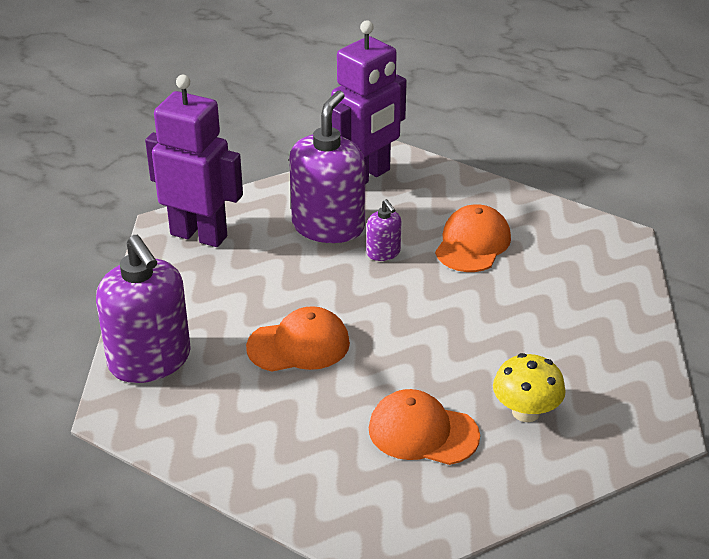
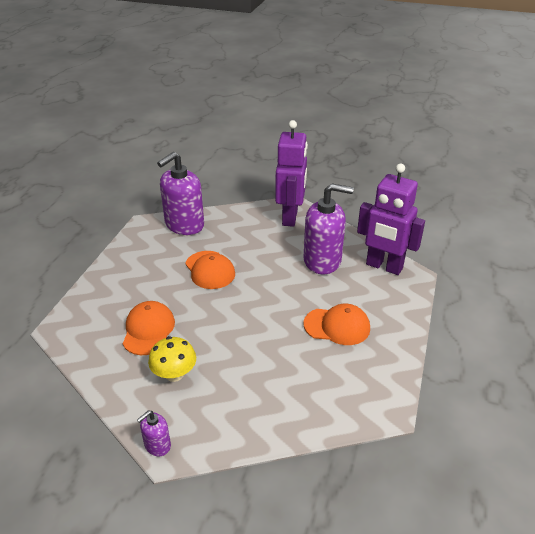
camera: 75 degrees right, 0 degrees up
purple soap dispenser [367,199,401,261] -> purple soap dispenser moved to [137,411,171,457]

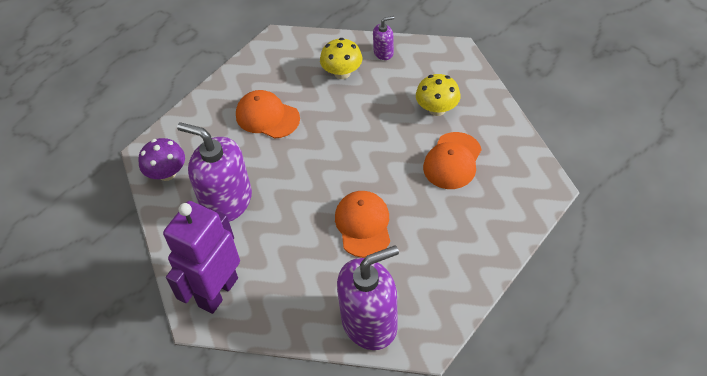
camera: 155 degrees left, 15 degrees up
purple soap dispenser [137,411,171,457] -> purple soap dispenser moved to [373,16,394,60]
purple robot [357,163,425,275] -> purple mushroom [138,138,185,181]
none -> yellow mushroom [320,38,362,79]

